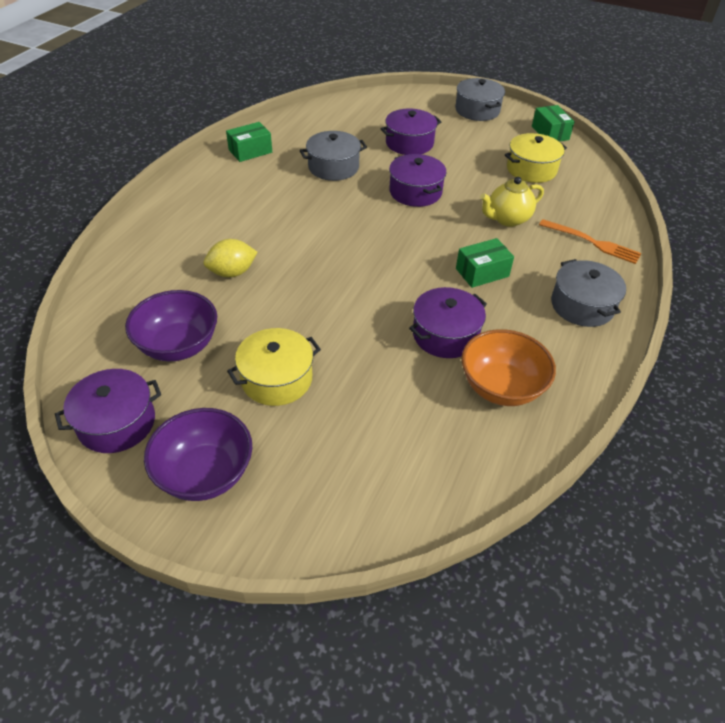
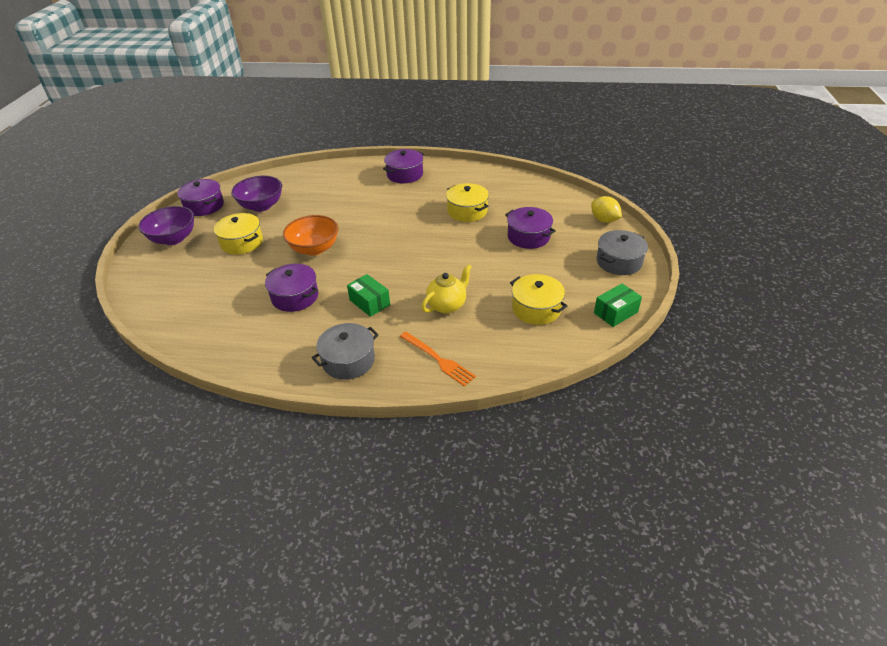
camera: 75 degrees right, 5 degrees down
yellow lemon [204,239,257,277] -> yellow lemon moved to [591,196,622,223]
green box [226,122,272,162] -> none
grey pot [300,131,367,181] -> yellow pot [446,183,489,222]
purple pot [389,154,447,207] -> purple pot moved to [383,149,424,183]
orange bowl [461,329,556,406] -> orange bowl moved to [283,215,338,256]
yellow teapot [480,177,544,227] -> yellow teapot turned 90 degrees clockwise [422,264,472,314]
orange fork [539,219,641,264] -> orange fork turned 60 degrees counterclockwise [400,332,476,387]

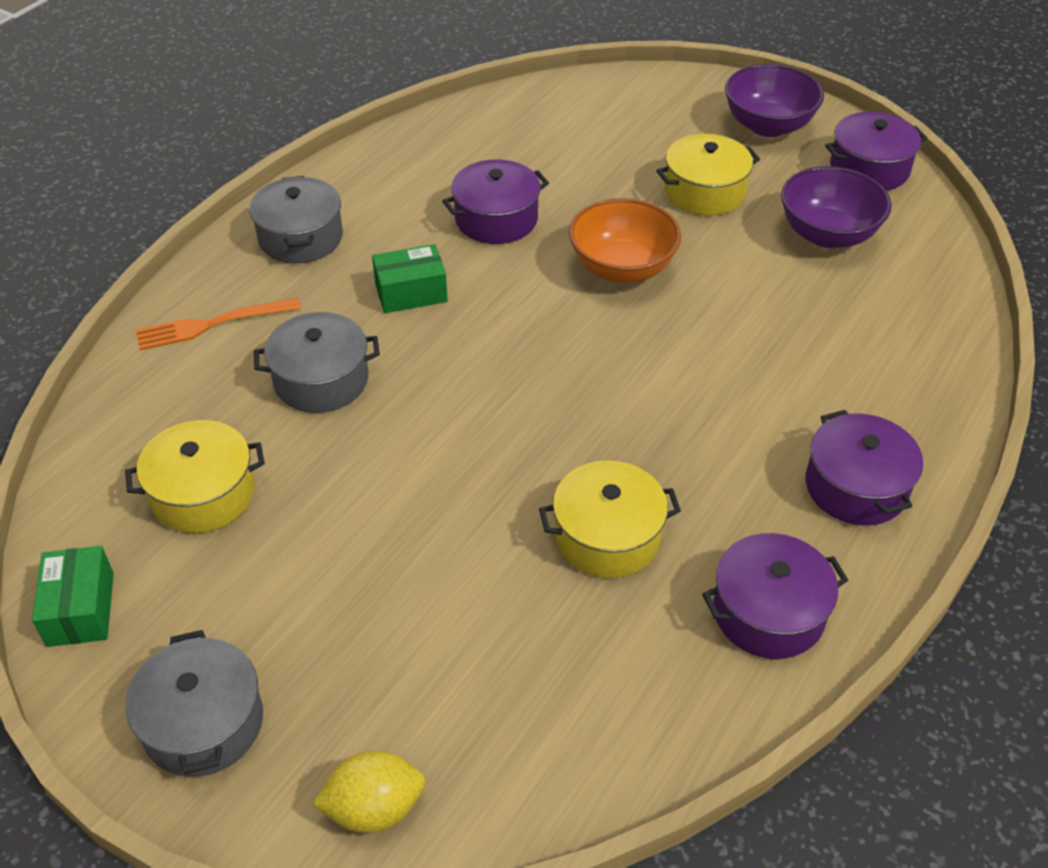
camera: 115 degrees right, 5 degrees up
yellow teapot [422,264,472,314] -> grey pot [254,312,380,413]
purple pot [505,207,556,249] -> purple pot moved to [702,533,848,659]

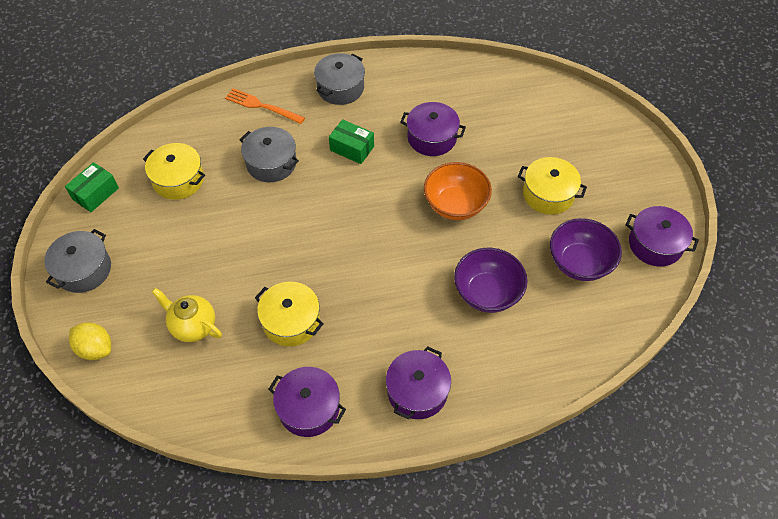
camera: 45 degrees right, 10 degrees up
purple bowl [725,64,824,137] -> purple bowl moved to [454,248,527,313]
none -> yellow teapot [152,288,222,342]

